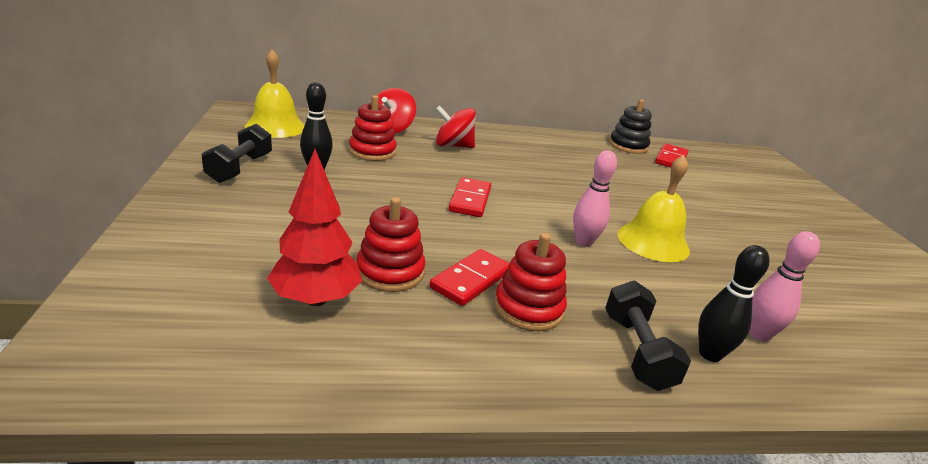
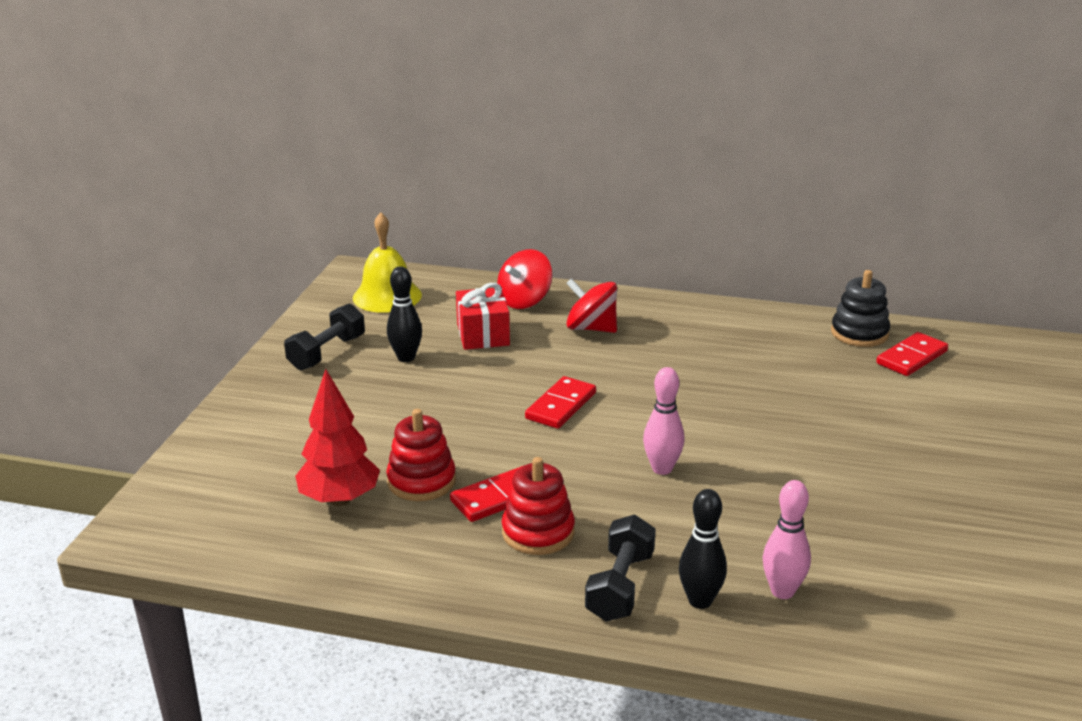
camera: 25 degrees right, 0 degrees up
red stacking toy [349,95,397,161] -> red gift [456,283,510,350]
yellow bell [617,155,690,262] -> none

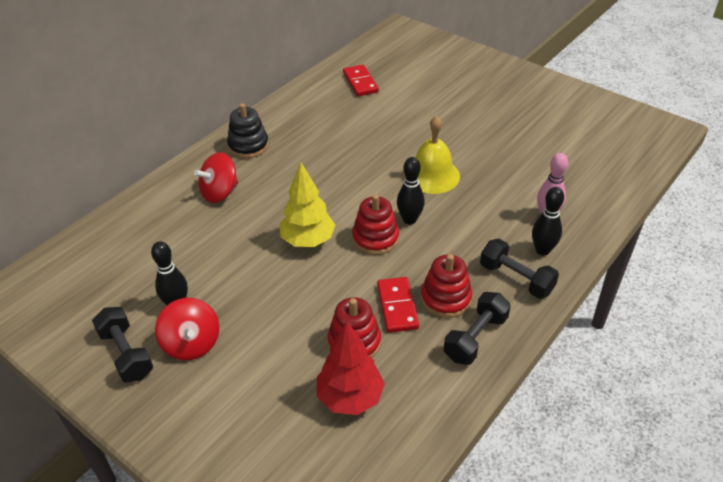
camera: 65 degrees left, 15 degrees up
yellow bell [353,213,422,313] -> yellow bell moved to [416,115,460,194]
red gift [456,283,510,350] -> none
red spinning top [497,249,552,309] -> red spinning top moved to [155,298,219,361]
red domino [525,376,596,429] -> yellow tree [280,162,335,247]
pink bowling pin [643,367,685,475] -> black bowling pin [397,157,425,225]
black stacking toy [831,270,890,347] -> black stacking toy moved to [227,103,269,158]
none -> red stacking toy [352,194,399,255]
none -> black dumbbell [444,292,511,365]

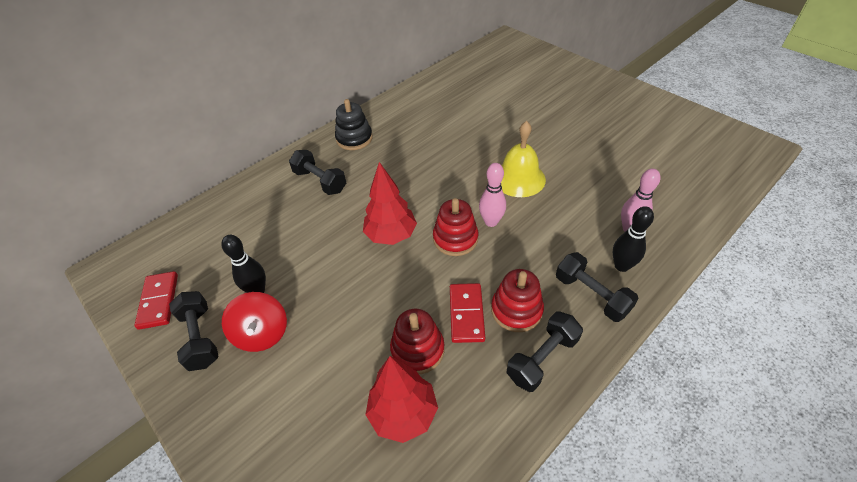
camera: 10 degrees right, 5 degrees up
red spinning top [194,152,238,203] -> black dumbbell [289,150,346,195]
yellow tree [280,162,335,247] -> red tree [363,162,417,245]
red domino [343,65,379,96] -> red domino moved to [134,271,178,330]
black bowling pin [397,157,425,225] -> pink bowling pin [479,163,506,227]

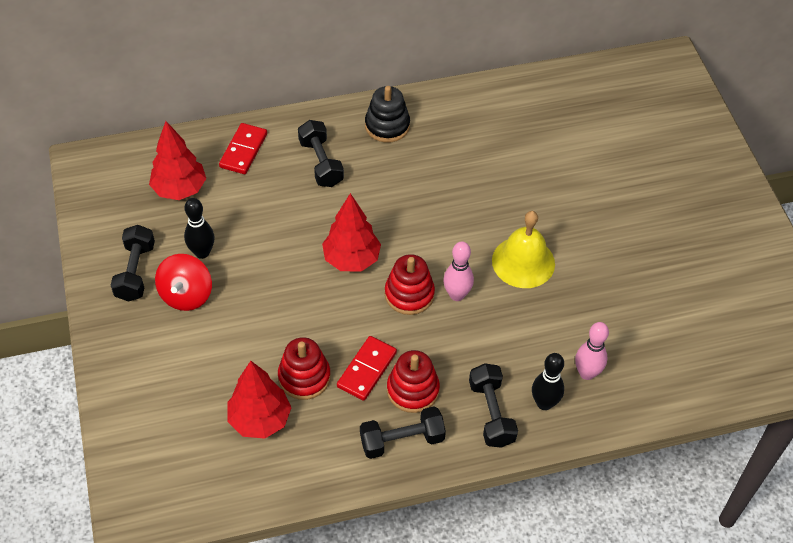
camera: 25 degrees right, 5 degrees up
red domino [134,271,178,330] -> red domino moved to [219,123,267,174]
none -> red tree [149,121,206,200]

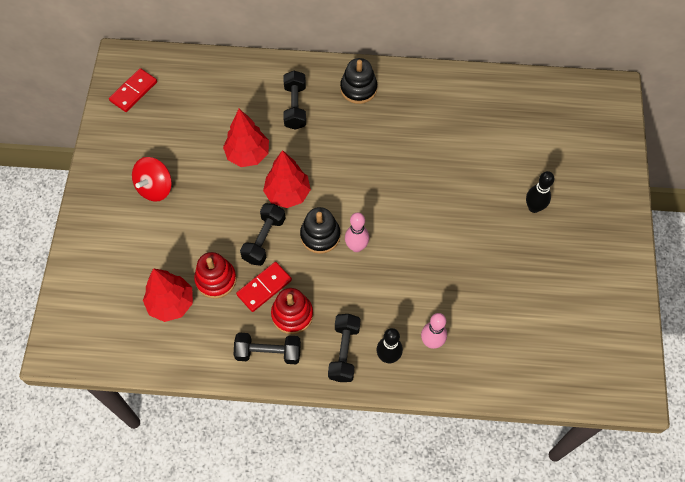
camera: 20 degrees right, 10 degrees up
black dumbbell [111,225,155,302] -> black dumbbell moved to [240,203,286,266]
red tree [149,121,206,200] -> red tree moved to [223,109,269,167]
black bowling pin [184,198,214,259] -> black bowling pin moved to [526,171,554,213]
red domino [219,123,267,174] -> red domino moved to [109,68,157,112]
red stacking toy [385,254,435,315] -> black stacking toy [300,207,340,254]
yellow bell [492,211,555,288] -> none

